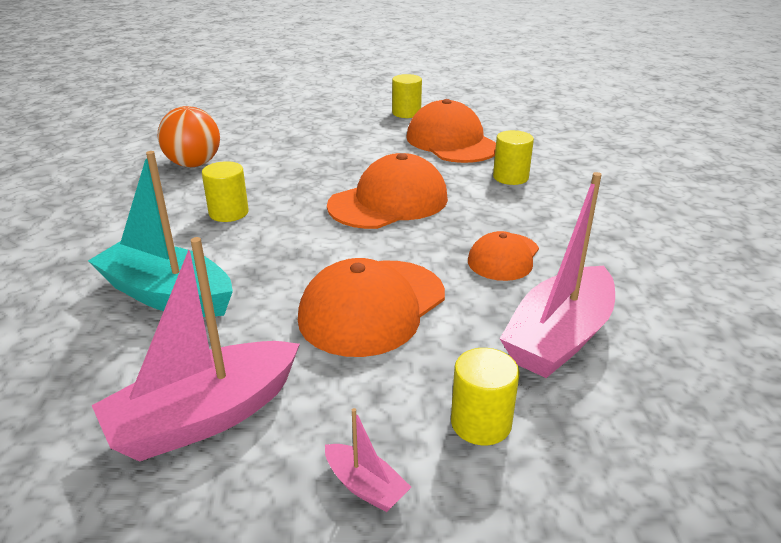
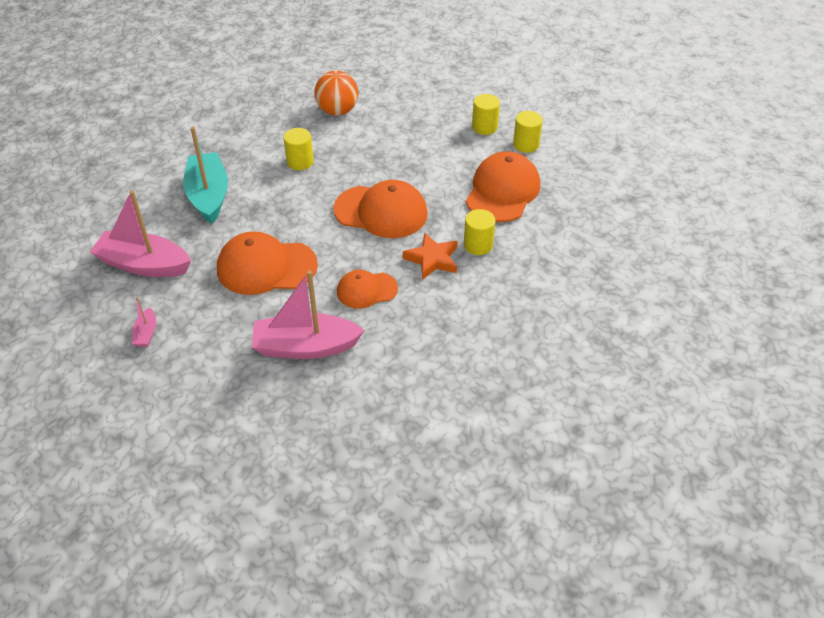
camera: 50 degrees right, 15 degrees up
yellow cylinder [451,348,520,445] -> yellow cylinder moved to [472,94,500,135]
none -> orange star [403,233,457,280]

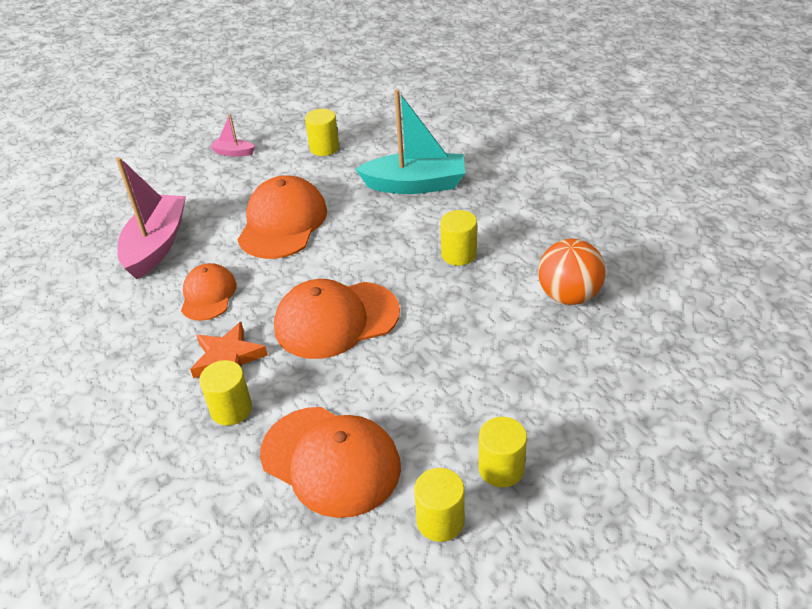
camera: 105 degrees right, 5 degrees down
pink boat [90,190,191,277] -> yellow cylinder [305,109,339,156]
orange cap [333,180,428,238] -> orange cap turned 45 degrees clockwise [274,279,400,359]

